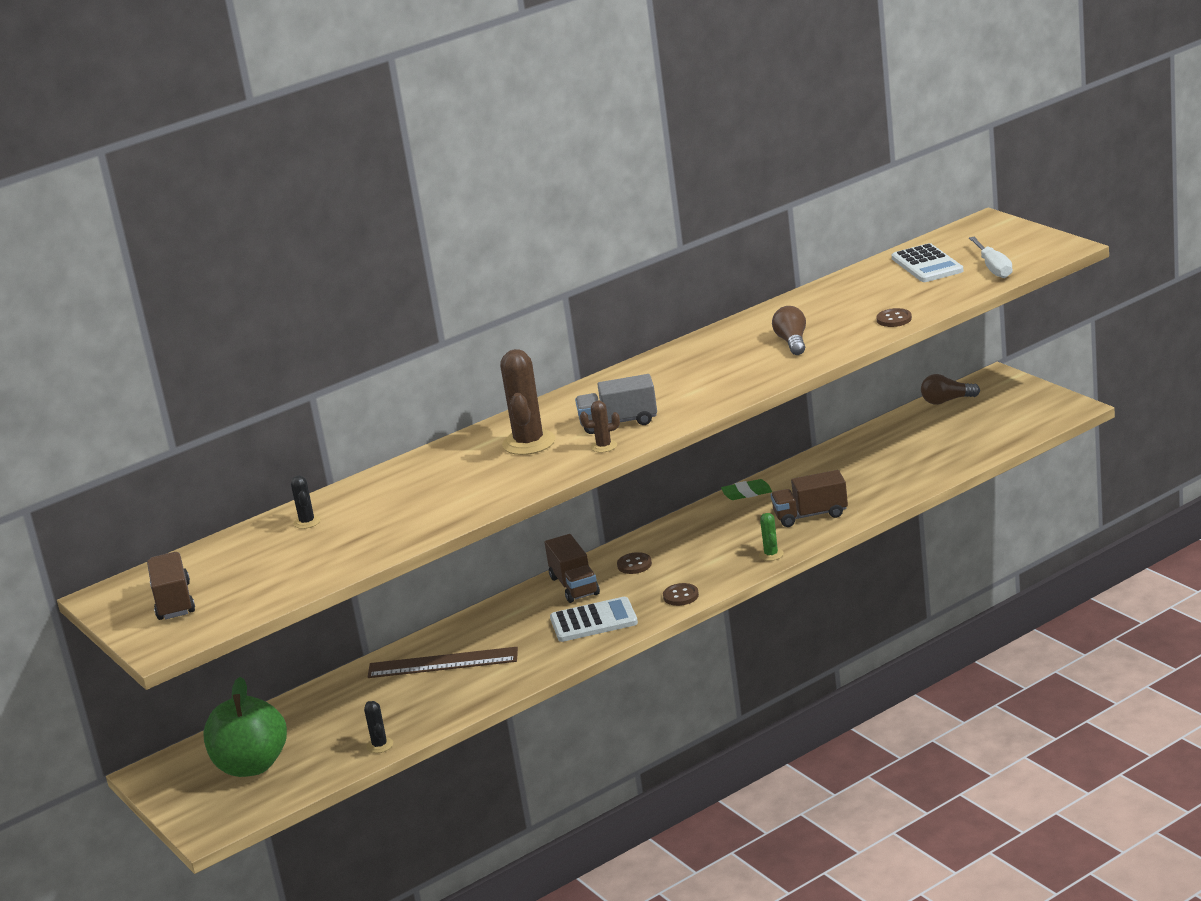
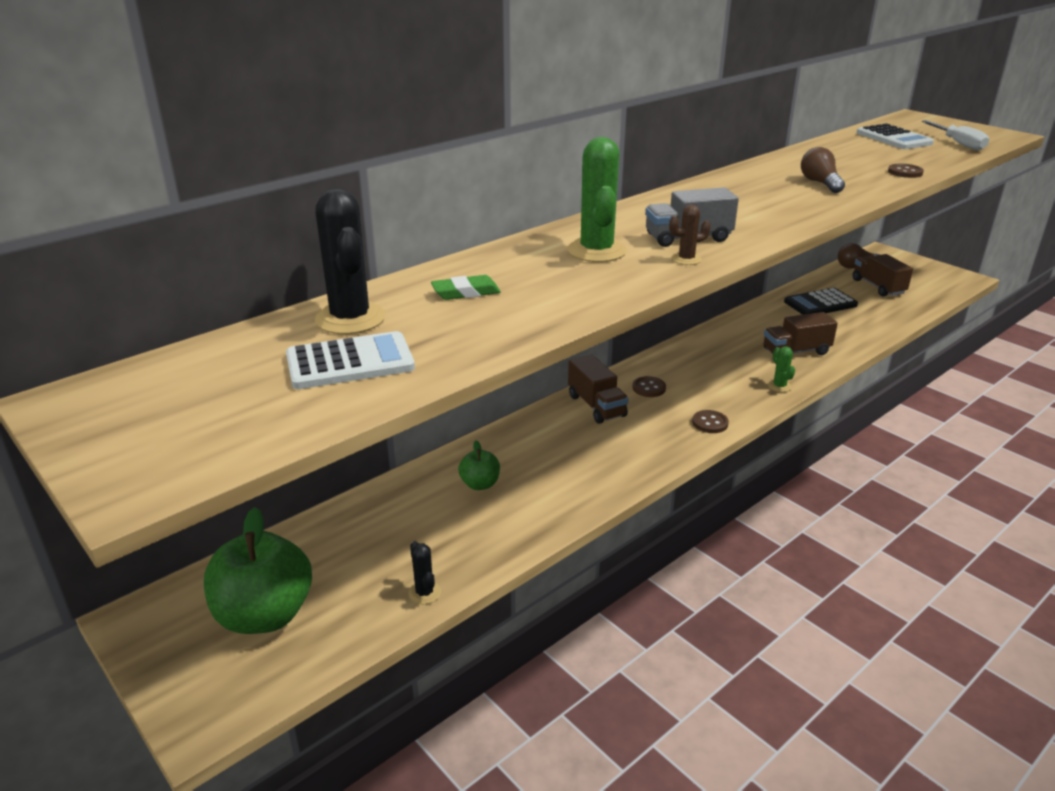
camera: 10 degrees left, 5 degrees up
brown truck [147,552,195,620] -> brown truck moved to [853,254,913,296]
black cactus [291,476,321,529] -> black cactus [315,189,386,334], size x2.04
brown ruler [368,647,518,678] -> green apple [458,440,500,490]
brown cactus [500,349,555,455] -> green cactus [567,137,627,262]
white calculator [550,597,638,642] -> white calculator moved to [286,331,415,389]
green eraser [721,479,772,500] -> green eraser moved to [431,275,501,300]
none -> black calculator [784,288,858,315]

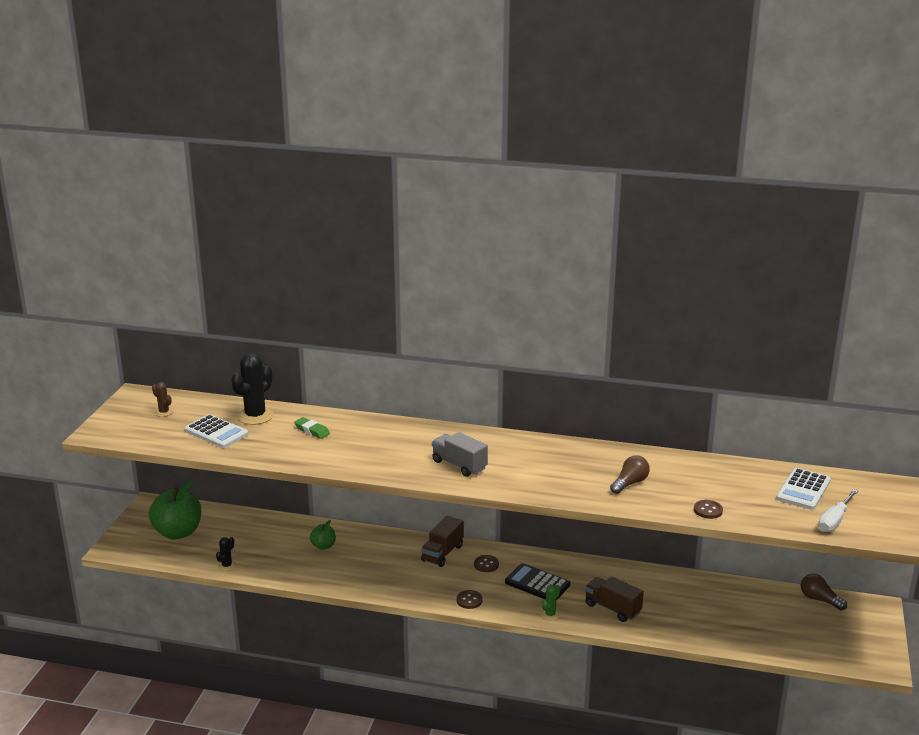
camera: 55 degrees right, 5 degrees down
green cactus [567,137,627,262] -> none
brown cactus [669,204,711,265] -> brown cactus moved to [152,382,173,417]
black calculator [784,288,858,315] -> black calculator moved to [505,563,570,600]
brown truck [853,254,913,296] -> none

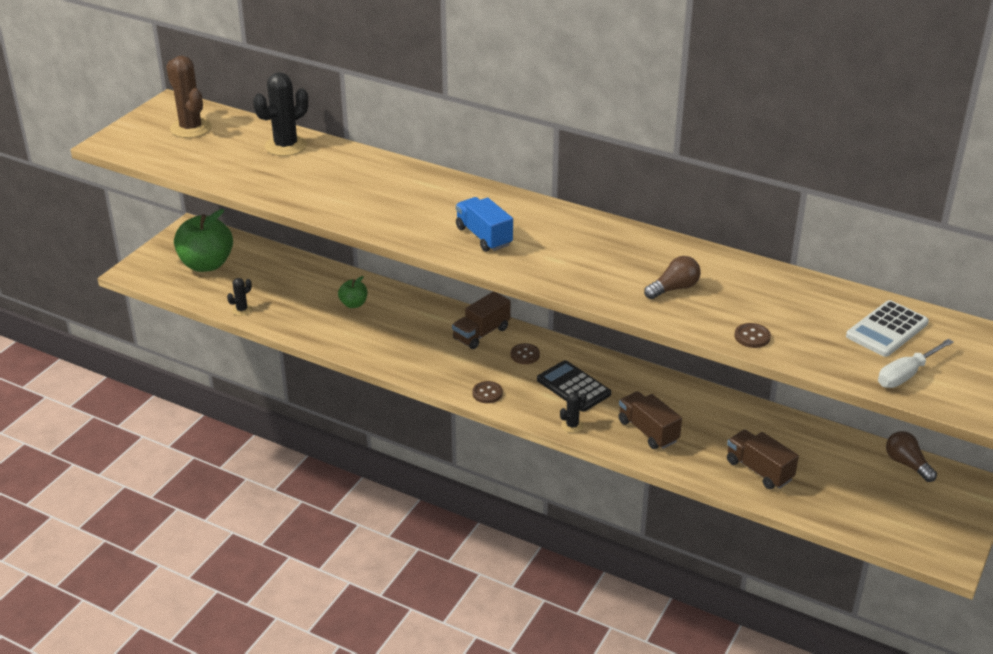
camera: 15 degrees right, 10 degrees up
brown cactus [152,382,173,417] -> brown cactus [166,56,212,138], size x2.04
white calculator [185,414,248,448] -> none
green eraser [294,417,330,439] -> none
grey truck [432,432,488,477] -> blue truck [456,197,513,252]
green cactus [541,585,560,621] -> black cactus [560,392,587,433]
none -> brown truck [727,429,799,489]

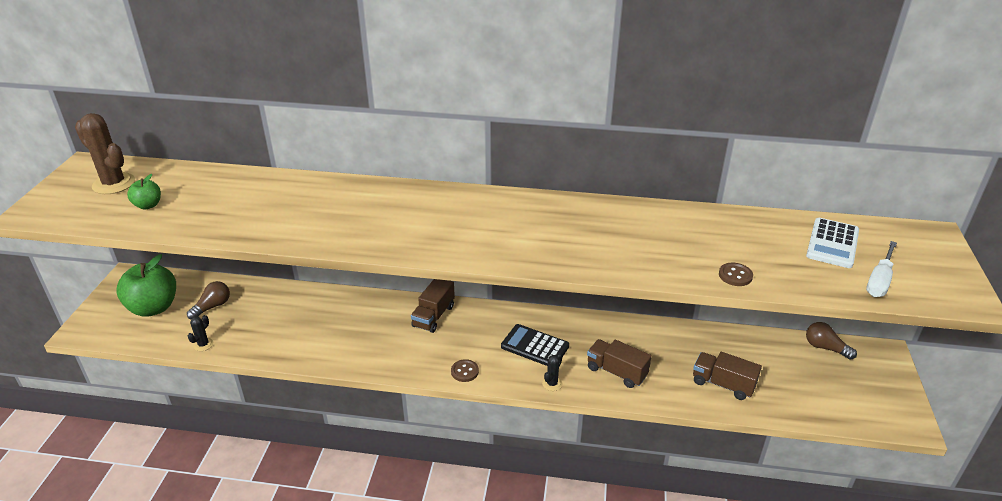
camera: 20 degrees left, 0 degrees up
black cactus [253,72,308,156] -> none
green apple [338,276,367,308] -> green apple moved to [127,174,161,210]
blue truck [456,197,513,252] -> none
brown button [511,343,540,364] -> none
brown light bulb [644,256,700,299] -> brown light bulb moved to [187,281,230,319]

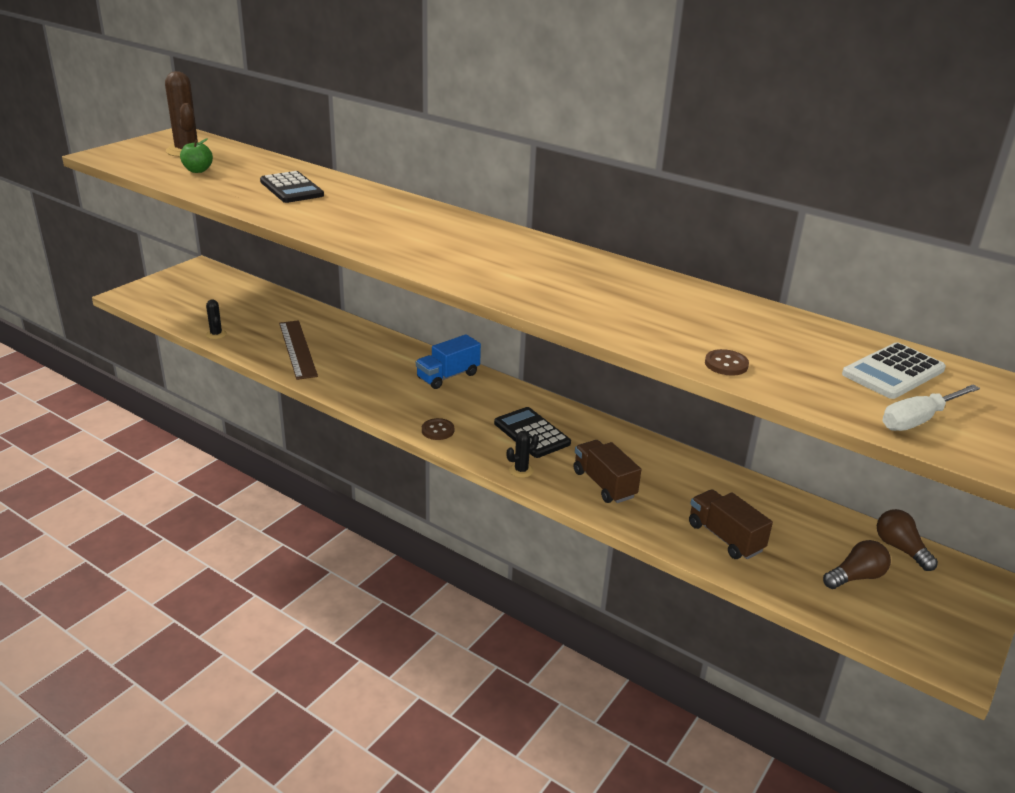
camera: 25 degrees right, 5 degrees down
green apple [117,254,176,317] -> none
brown light bulb [187,281,230,319] -> brown light bulb moved to [823,540,891,589]
black cactus [188,315,213,351] -> black cactus turned 75 degrees counterclockwise [206,300,227,339]
brown truck [411,279,455,333] -> blue truck [416,334,481,389]
none -> black calculator [260,171,324,203]
none -> brown ruler [279,320,318,380]

